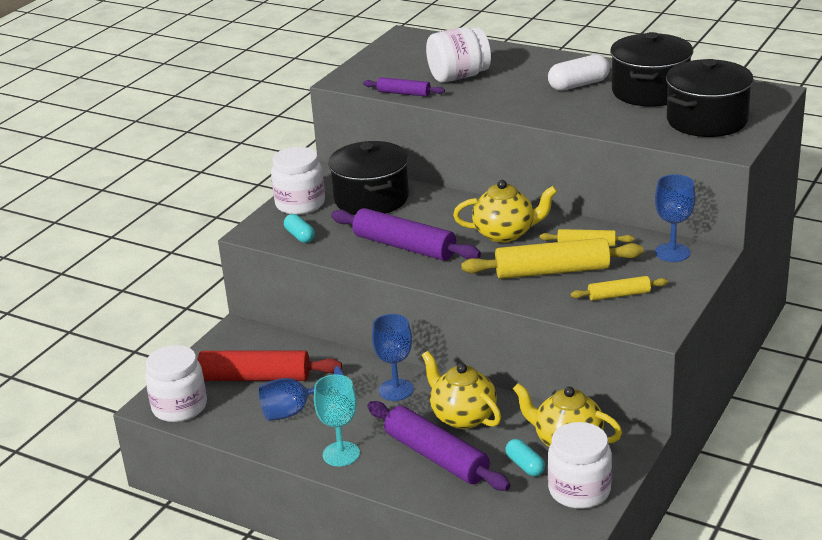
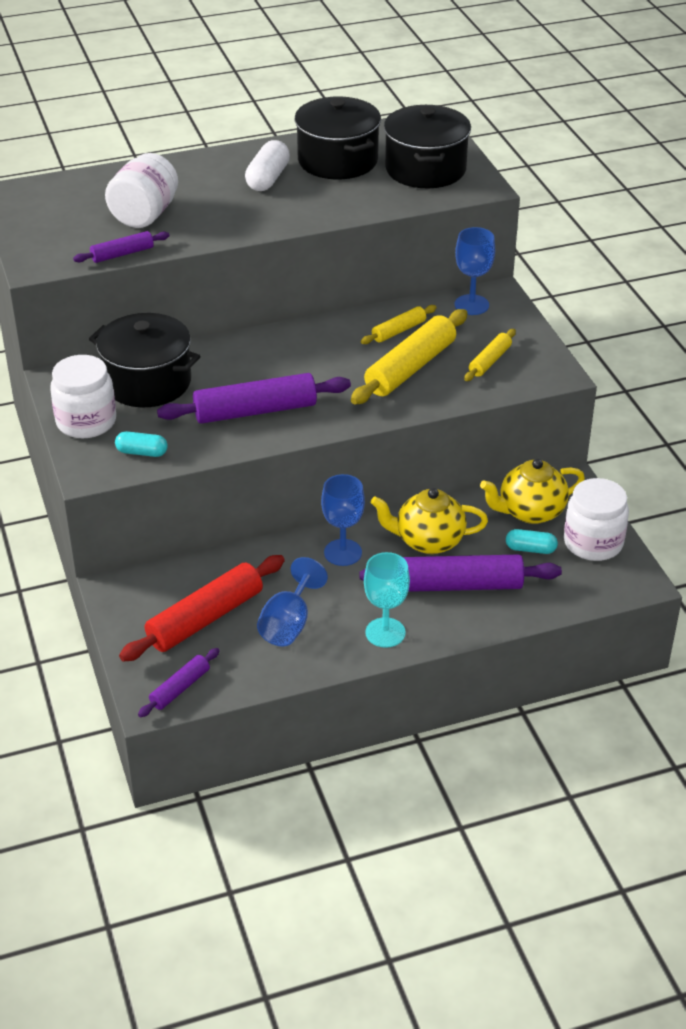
camera: 50 degrees left, 10 degrees up
white jar [145,345,207,422] -> purple rolling pin [138,648,220,717]
yellow teapot [453,180,557,243] -> none

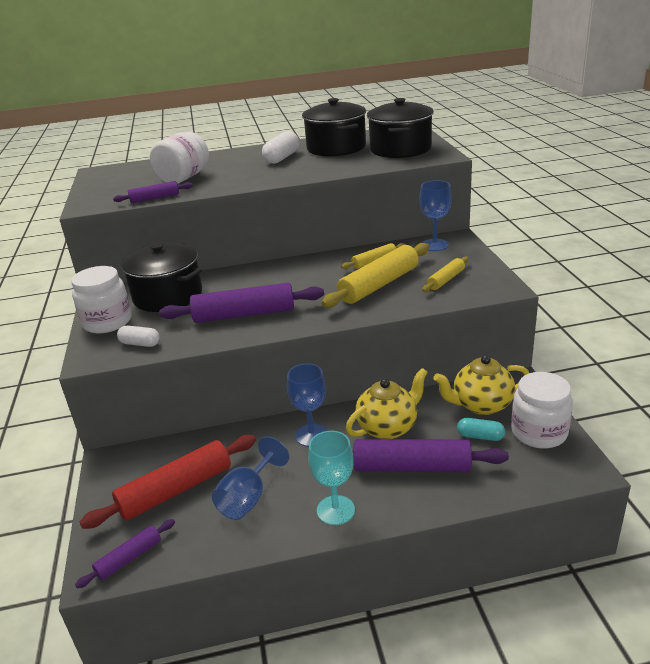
camera: 10 degrees right, 10 degrees down
turquoise capsule [115,431,168,457] -> white capsule [117,326,160,347]
yellow teapot [371,488,488,554] -> yellow teapot turned 135 degrees clockwise [346,368,428,439]

